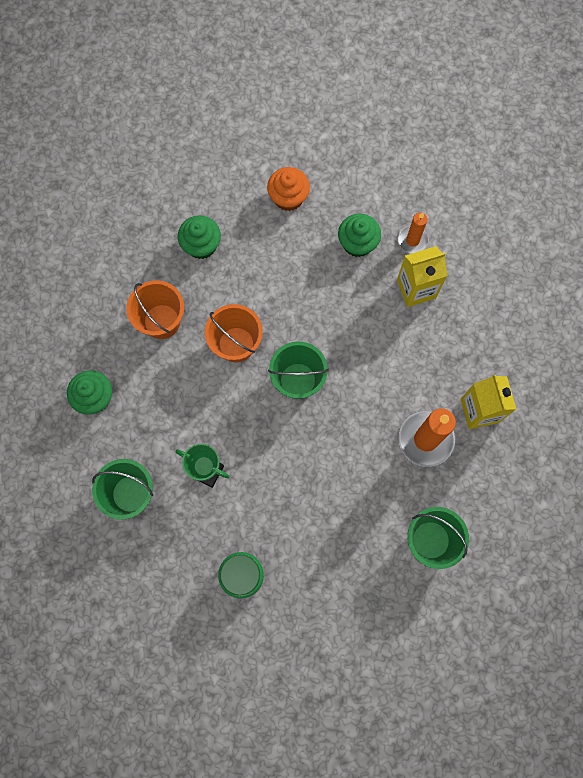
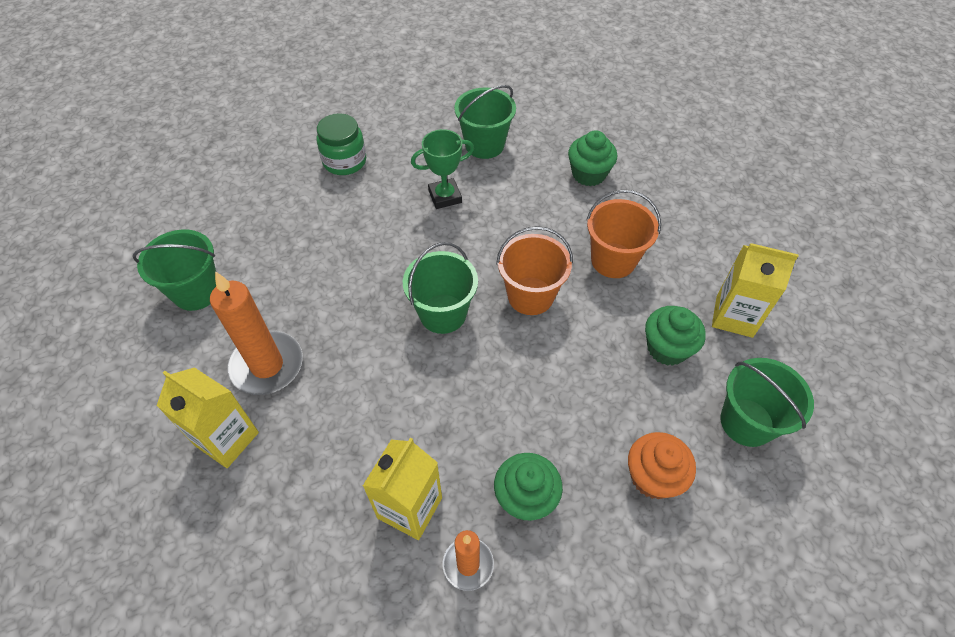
camera: 135 degrees right, 20 degrees down
none -> yellow carton [712,243,798,338]
none -> green bucket [720,358,814,447]

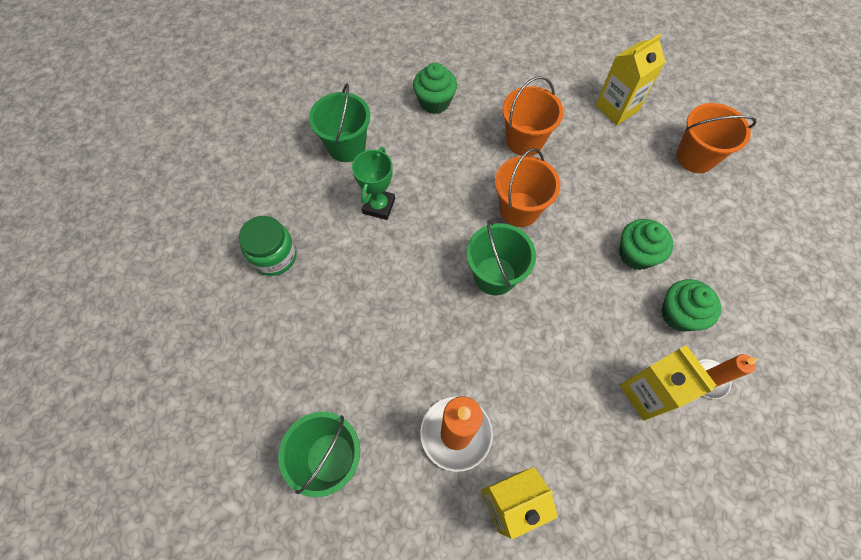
camera: 55 degrees left, 10 degrees up
orange cupcake [628,432,696,499] -> none
green cupcake [645,306,706,366] -> green cupcake moved to [619,219,673,270]
green bucket [720,358,814,447] -> orange bucket [676,103,757,173]

